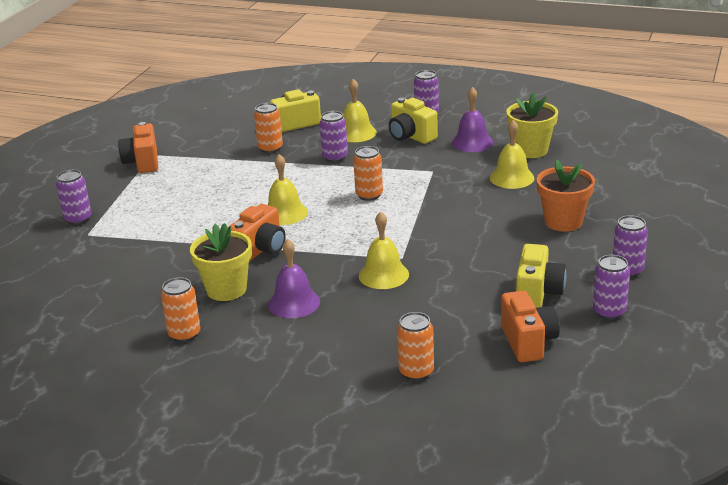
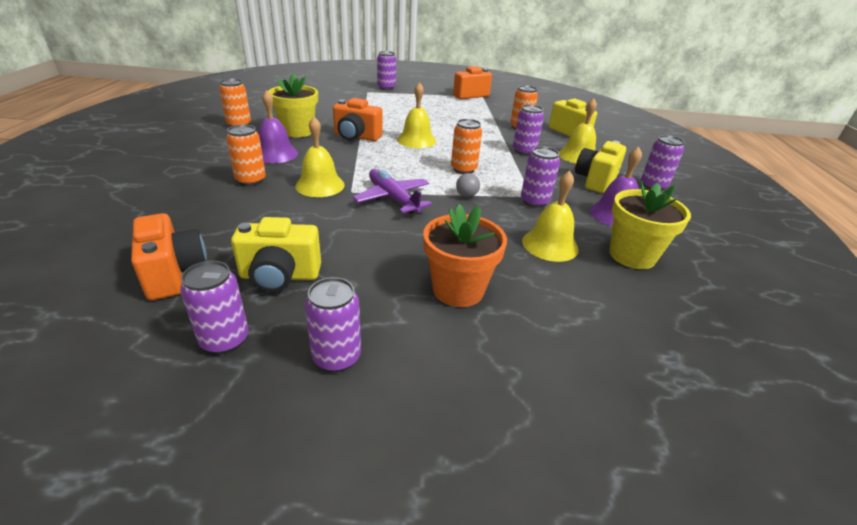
camera: 70 degrees right, 5 degrees up
orange can [397,312,434,381] -> orange can moved to [226,124,266,186]
orange camera [501,290,560,362] -> orange camera turned 90 degrees counterclockwise [131,213,207,300]
none -> purple plane [353,169,432,214]
none -> grey ball [456,173,480,197]
none -> purple can [521,146,560,208]

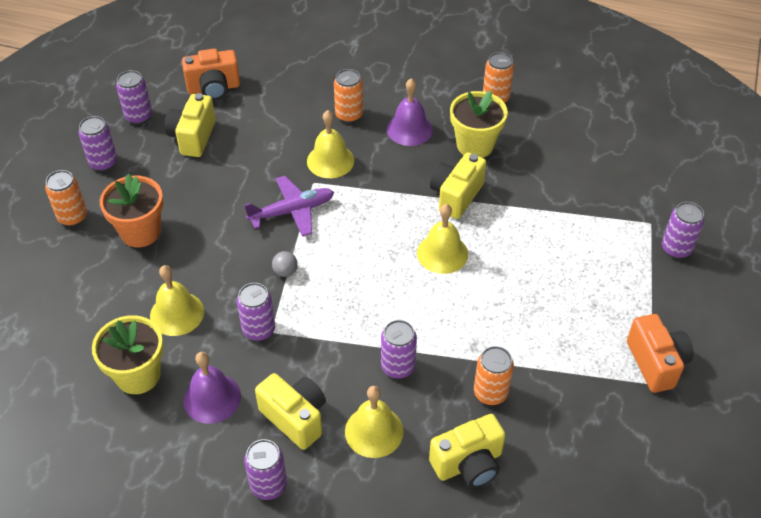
camera: 105 degrees right, 15 degrees up
orange camera [333,98,383,141] -> yellow camera [430,153,486,219]
orange can [451,119,482,174] -> orange can moved to [45,170,87,226]

